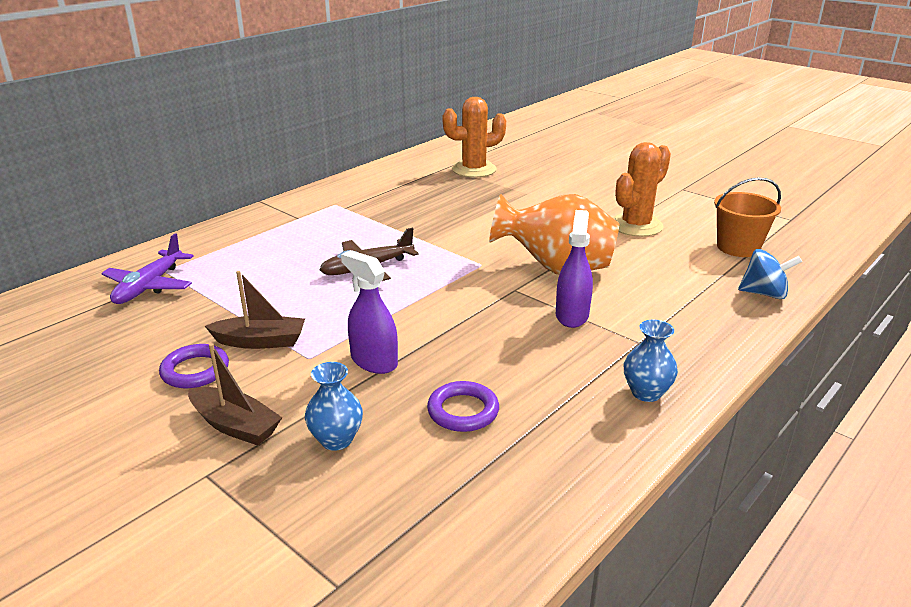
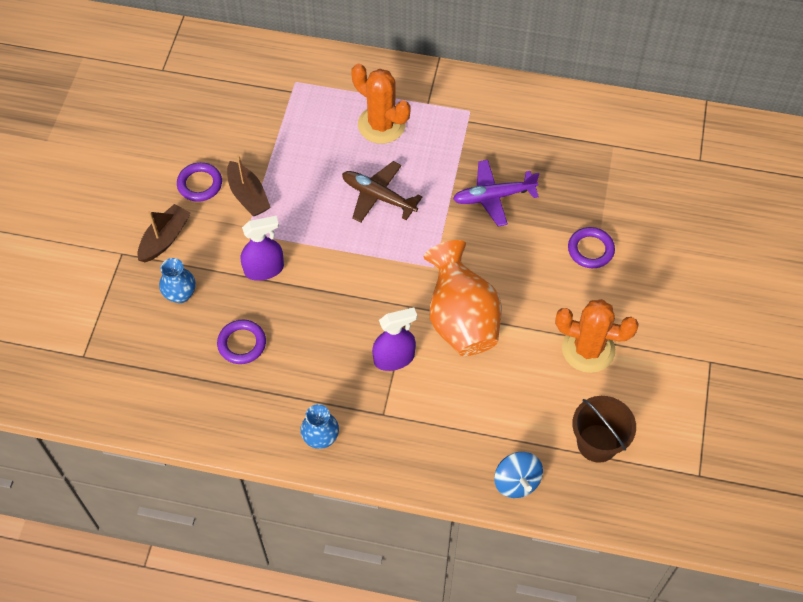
camera: 60 degrees right, 30 degrees up
purple plane [101,233,194,304] -> purple plane moved to [453,160,540,227]
brown boat [188,343,282,446] -> brown boat turned 150 degrees counterclockwise [137,204,190,262]
purple spray bottle [341,250,398,374] -> purple spray bottle turned 60 degrees clockwise [241,216,284,281]
orange cactus [443,97,506,178] -> orange cactus moved to [351,63,411,144]
orange bucket [714,177,781,257] -> brown bucket [572,396,636,463]
none -> purple ring [568,227,615,268]

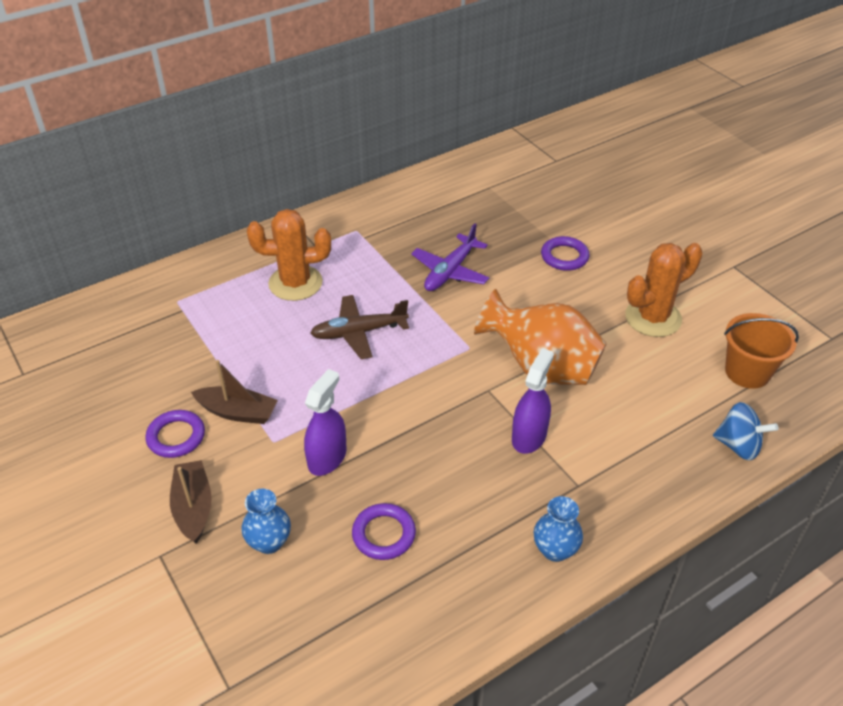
camera: 45 degrees left, 15 degrees down
brown bucket [572,396,636,463] -> orange bucket [724,313,799,389]

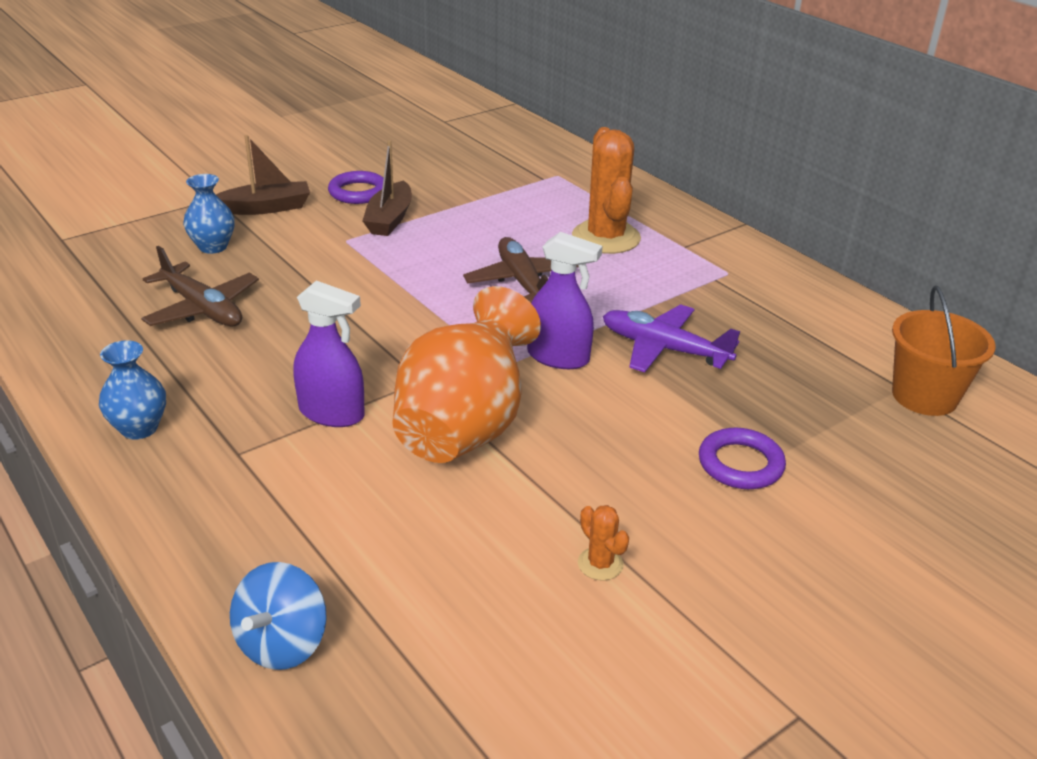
camera: 85 degrees right, 10 degrees down
purple spray bottle [304,369,347,476] -> purple spray bottle moved to [527,232,602,369]
purple ring [352,503,416,560] -> brown plane [141,246,259,327]
orange cactus [625,243,703,337] -> orange cactus [578,505,629,581], size x0.44
orange bucket [724,313,799,389] -> orange bucket moved to [892,285,996,416]

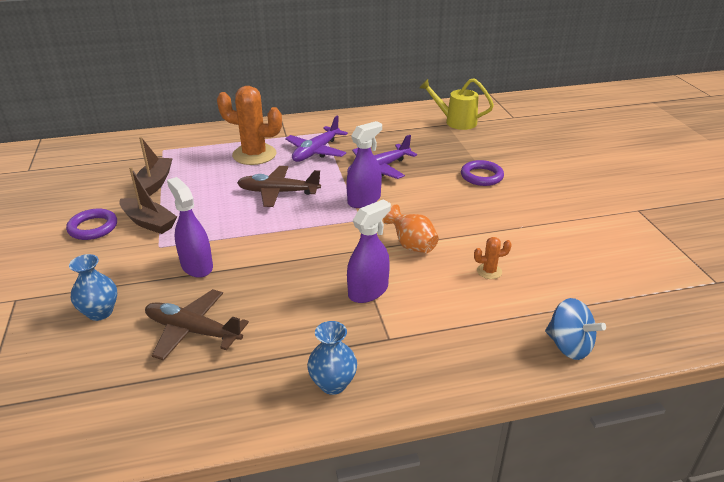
camera: 65 degrees left, 0 degrees up
brown plane [141,246,259,327] -> brown plane turned 135 degrees counterclockwise [145,289,249,361]
brown boat [216,135,310,215] -> brown boat moved to [137,137,173,196]
orange vase [392,286,541,463] -> orange vase [383,205,439,253], size x0.50
orange cactus [578,505,629,581] -> orange cactus moved to [474,237,512,279]
orange bucket [892,285,996,416] -> yellow watering can [419,78,494,130]
none -> purple spray bottle [167,177,213,278]
none -> purple plane [285,115,348,162]

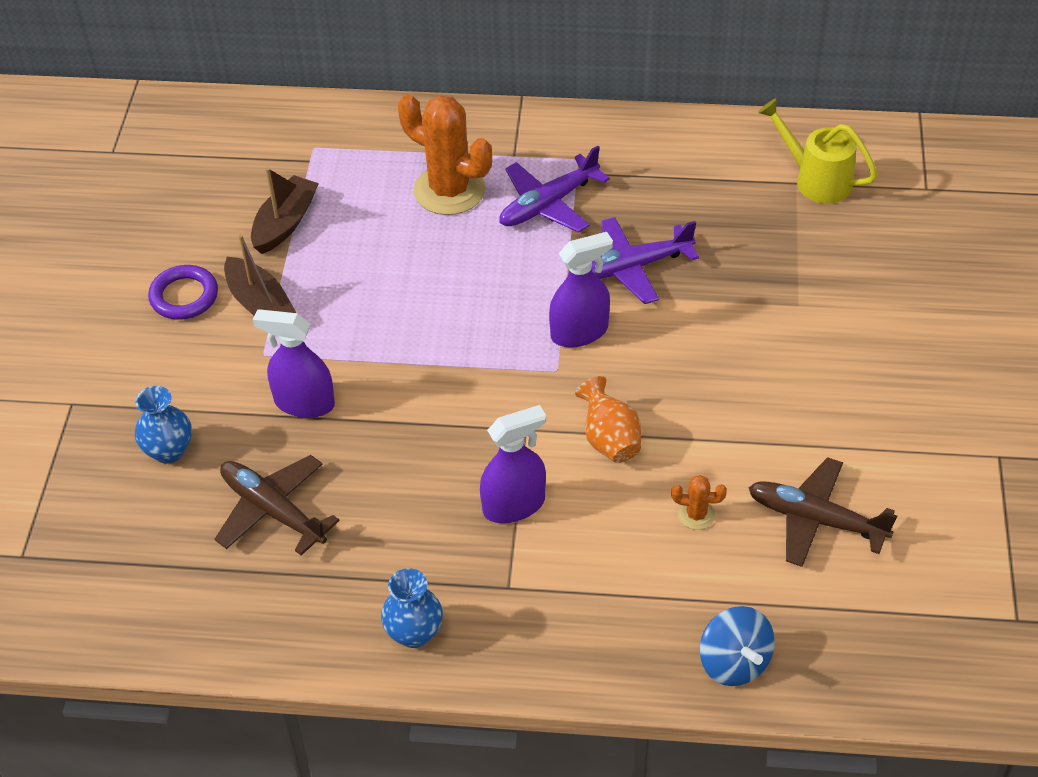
camera: 20 degrees right, 15 degrees up
purple spray bottle [167,177,213,278] -> purple spray bottle turned 60 degrees counterclockwise [253,309,335,418]
brown plane [237,166,321,207] -> brown plane moved to [748,457,897,567]
purple ring [461,160,504,186] -> none

